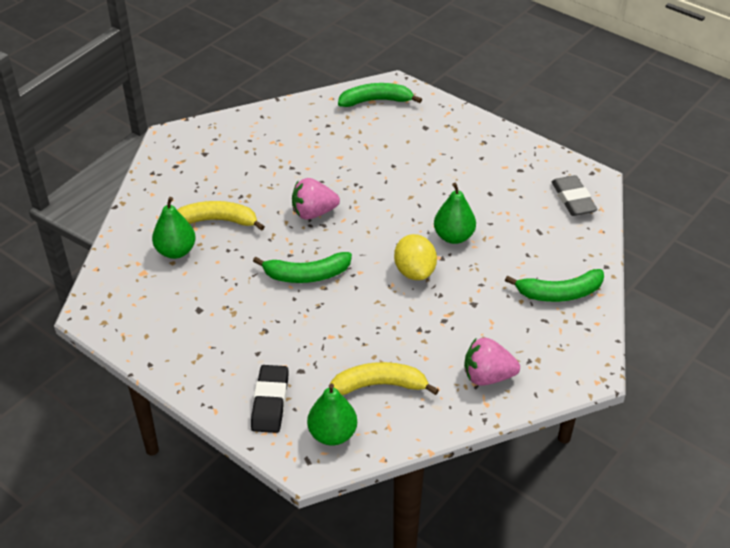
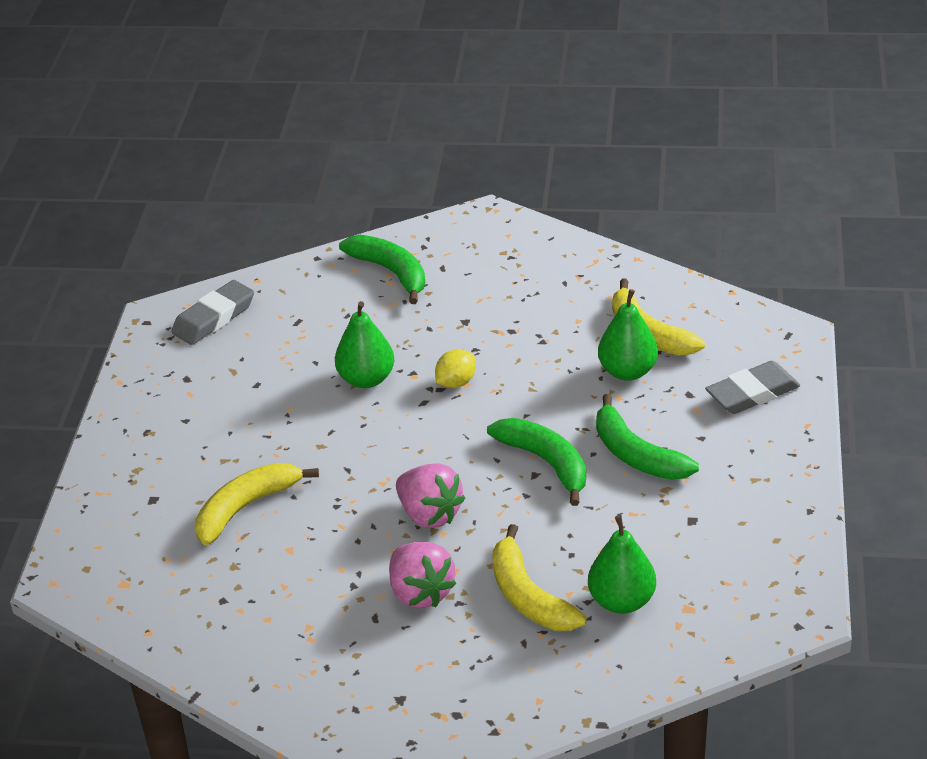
camera: 120 degrees left, 5 degrees down
black eraser [251,365,289,433] -> grey eraser [705,361,800,414]
green pear [307,383,357,446] -> green pear moved to [598,289,658,381]
green banana [338,83,422,107] -> green banana moved to [596,394,699,480]
yellow lemon [394,234,437,280] -> yellow lemon [435,349,476,388], size x0.65
pink strawberry [464,338,520,386] -> pink strawberry moved to [389,542,457,608]
none -> yellow banana [196,463,319,545]

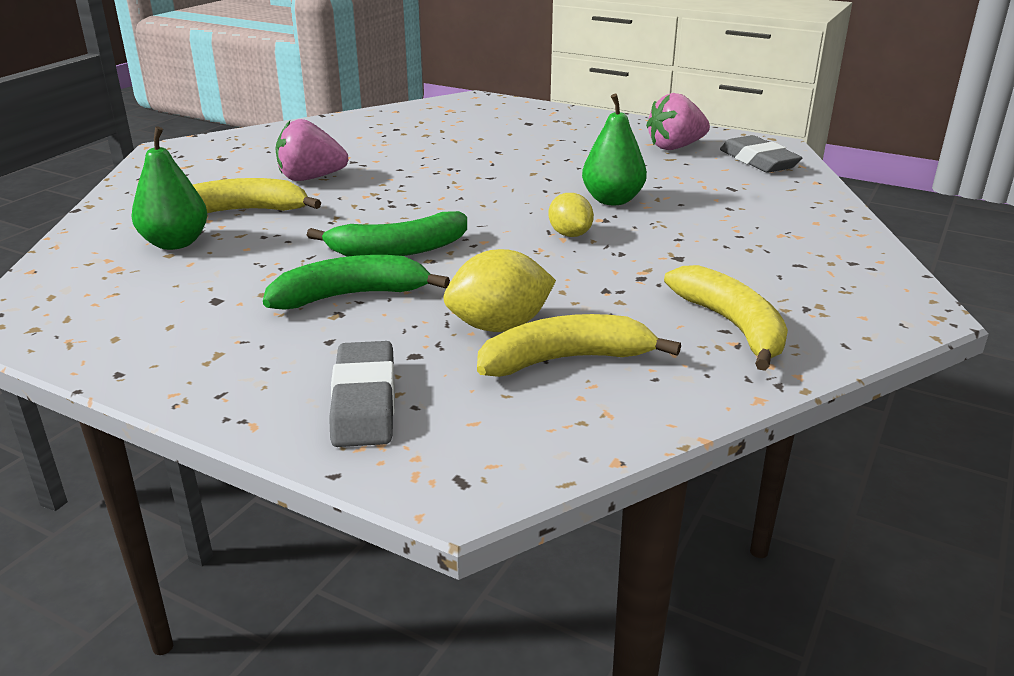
camera: 110 degrees right, 10 degrees down
yellow banana [196,463,319,545] -> yellow banana moved to [664,265,788,371]
green banana [339,235,425,304] -> none
pink strawberry [396,463,465,528] -> pink strawberry moved to [646,93,710,150]
green pear [598,289,658,381] -> yellow lemon [444,249,556,332]

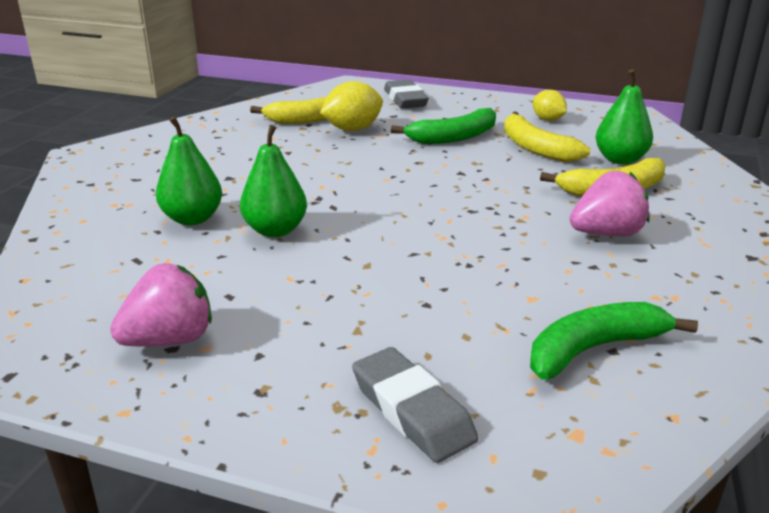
camera: 170 degrees right, 0 degrees up
green banana [307,211,467,257] -> green banana moved to [530,302,698,380]
yellow lemon [549,193,594,237] -> yellow lemon moved to [533,90,567,121]
yellow banana [664,265,788,371] -> yellow banana moved to [504,112,590,162]
grey eraser [720,135,802,173] -> grey eraser moved to [352,347,478,463]
none -> green pear [156,117,222,225]

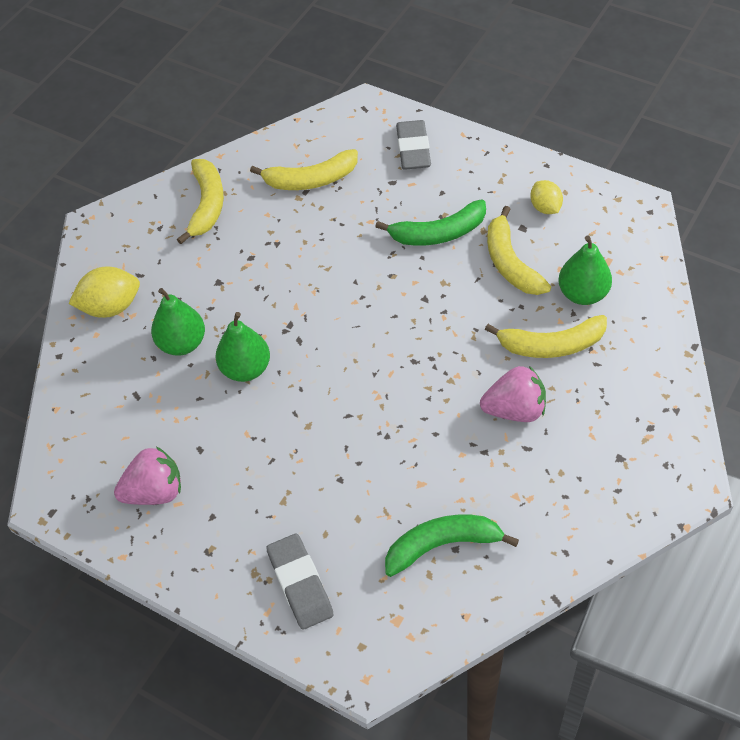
camera: 15 degrees right, 25 degrees up
yellow lemon [320,81,383,131] -> yellow lemon moved to [68,267,140,318]
none -> yellow banana [177,159,224,244]

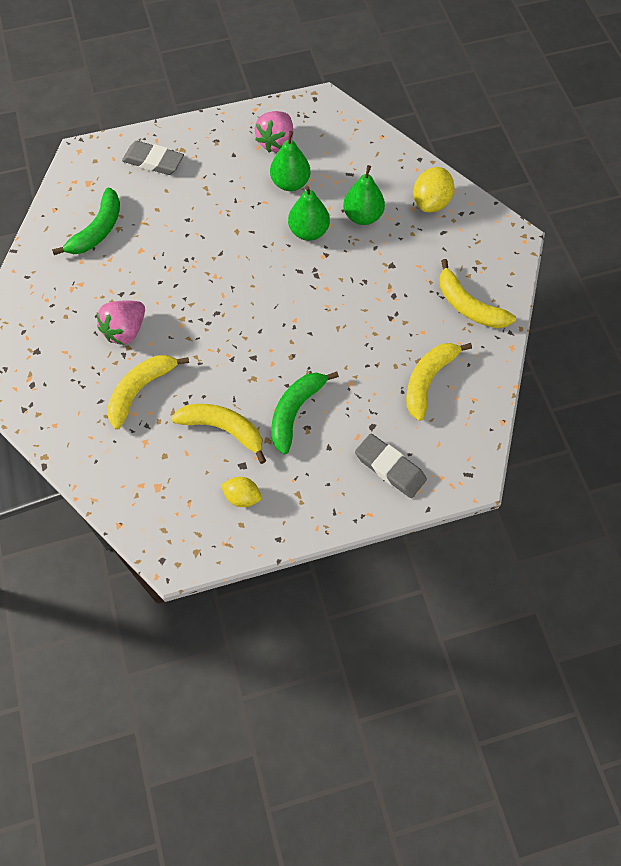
camera: 130 degrees right, 10 degrees up
green pear [558,236,612,305] -> green pear moved to [270,131,311,191]

